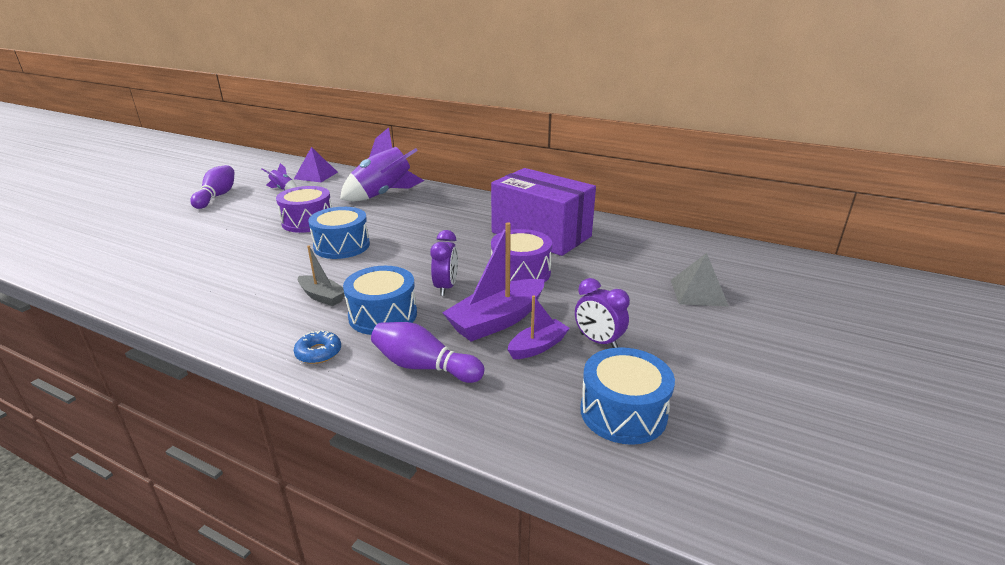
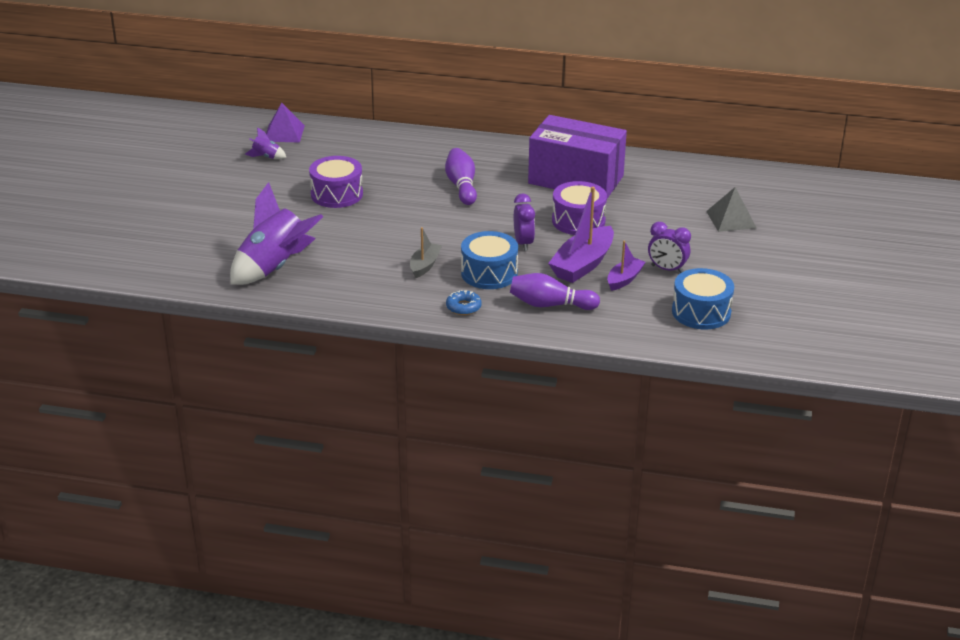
camera: 15 degrees left, 5 degrees up
purple bowling pin [190,165,235,209] -> purple bowling pin moved to [445,148,477,205]
grey boat [298,245,345,306] -> grey boat turned 90 degrees counterclockwise [410,227,442,278]
blue drum [308,207,370,259] -> none
purple rocket [340,127,424,202] -> purple rocket moved to [230,182,323,285]

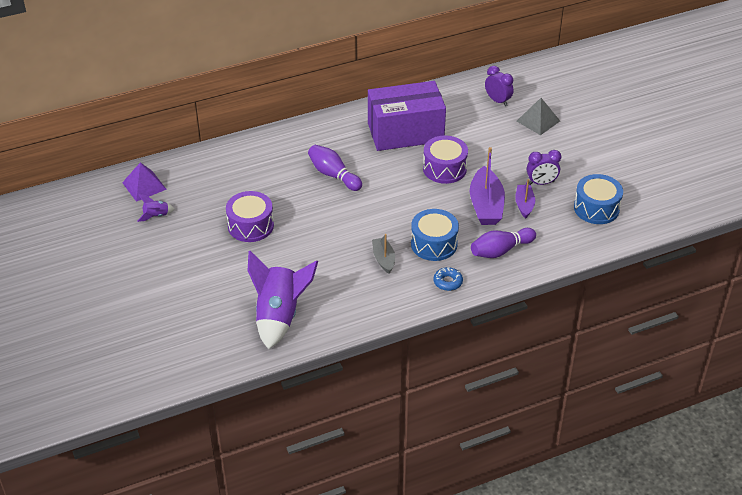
camera: 35 degrees left, 10 degrees up
purple clock [514,193,535,251] -> purple clock moved to [485,66,514,106]

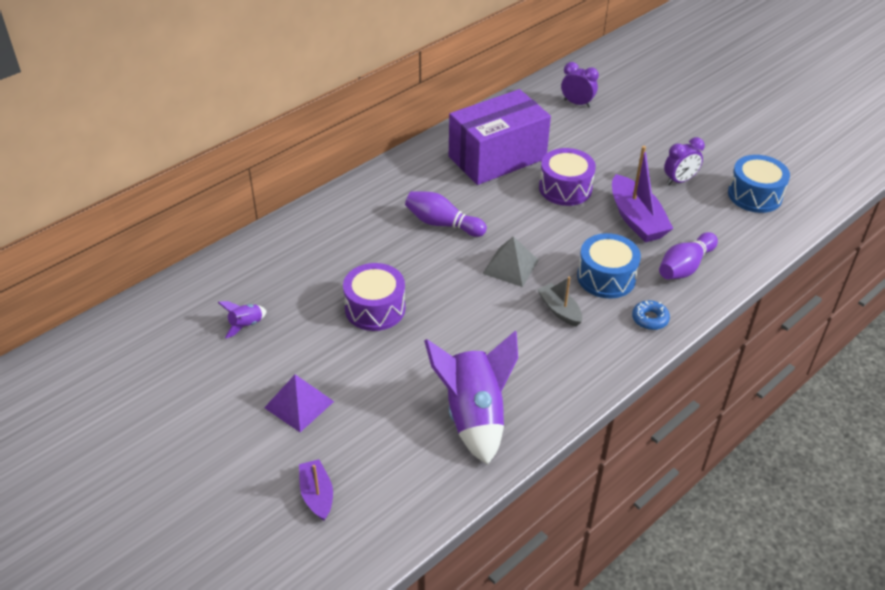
camera: 20 degrees left, 0 degrees up
purple pyramid [122,162,167,202] -> purple pyramid moved to [264,375,334,432]
purple boat [515,179,535,219] -> purple boat moved to [299,459,333,521]
grey pyramid [517,98,560,135] -> grey pyramid moved to [482,236,539,287]

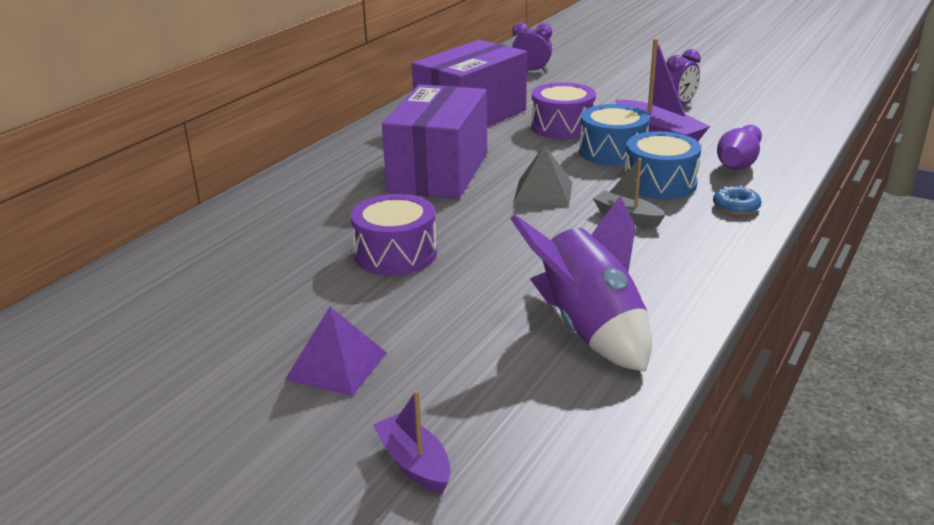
camera: 15 degrees left, 15 degrees down
purple rocket [218,301,267,339] -> none
purple bowling pin [405,191,487,237] -> purple box [382,84,487,199]
blue drum [728,155,790,213] -> blue drum moved to [579,104,650,166]

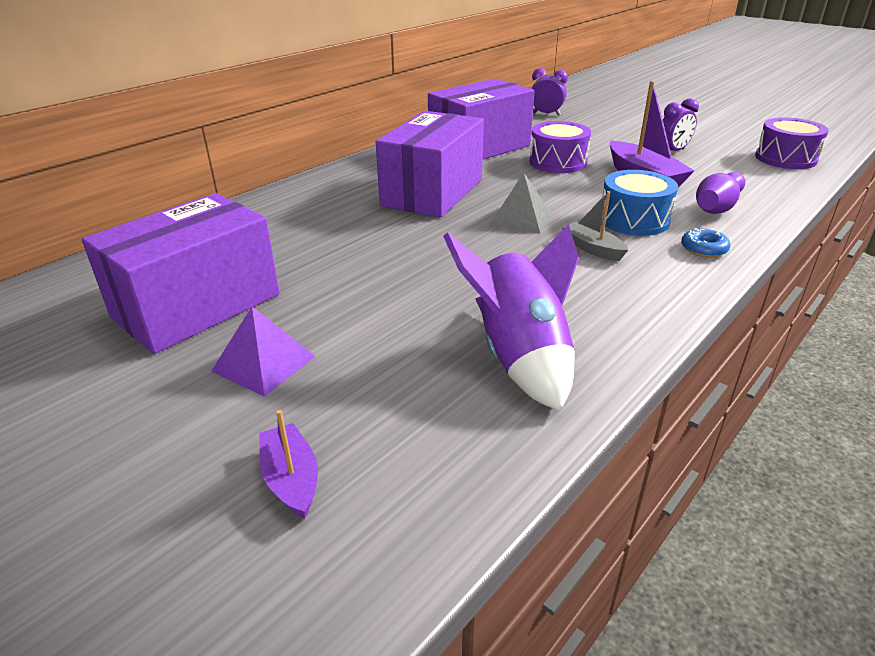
camera: 10 degrees right, 5 degrees up
purple drum [350,194,437,275] -> purple drum moved to [755,117,829,169]
blue drum [579,104,650,166] -> none
none -> purple box [82,193,280,354]

